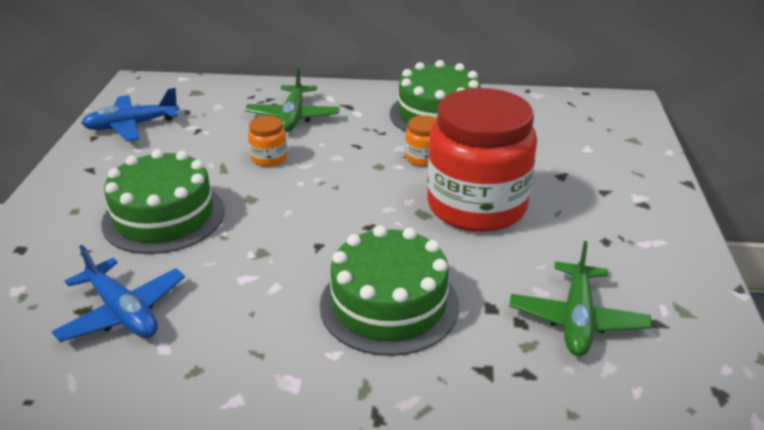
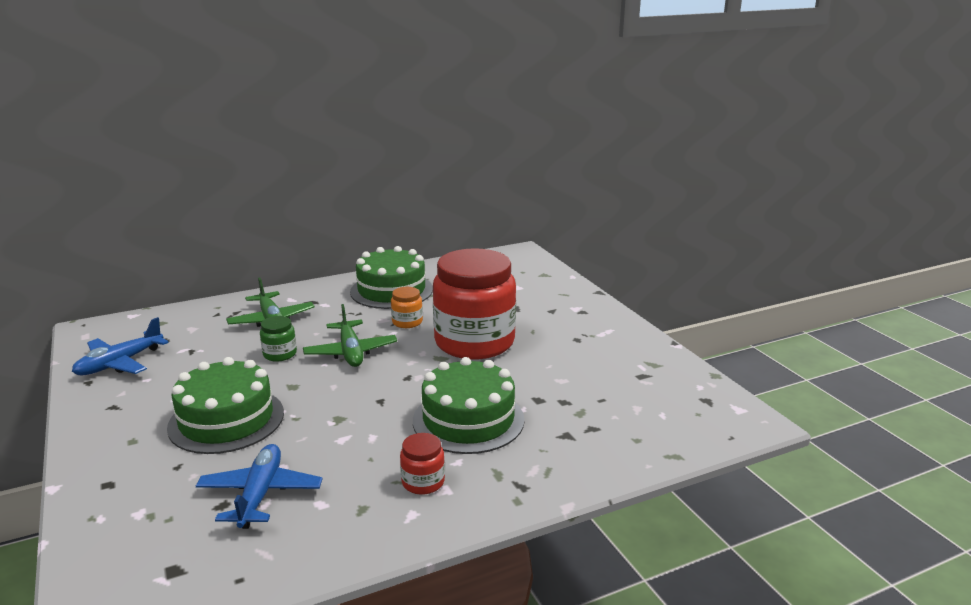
camera: 30 degrees left, 10 degrees down
blue plane [52,245,185,342] -> blue plane turned 105 degrees counterclockwise [196,444,323,529]
orange jar [248,116,287,167] -> green jar [260,316,297,362]
green plane [509,241,652,356] -> green plane moved to [303,304,397,367]
none -> red jar [400,433,445,495]

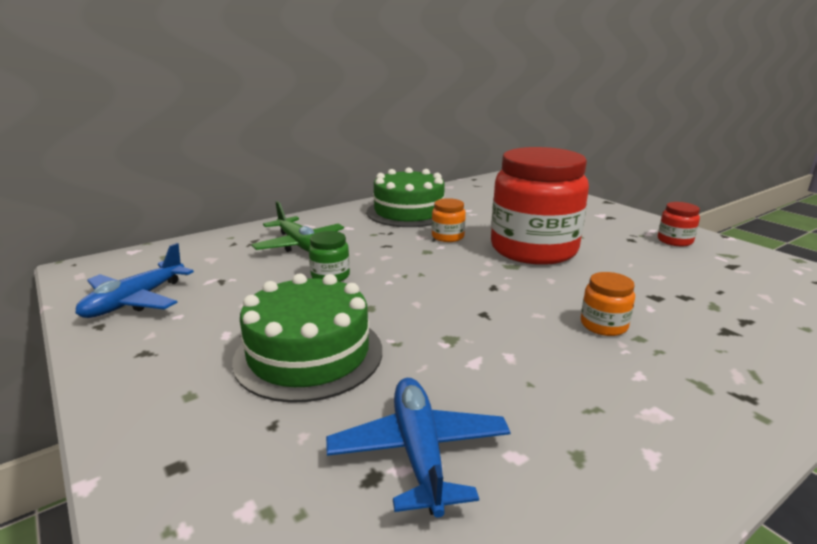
camera: 10 degrees left, 0 degrees up
green plane [303,304,397,367] -> none
red jar [400,433,445,495] -> red jar moved to [658,202,700,246]
green cake [413,357,525,454] -> orange jar [581,272,635,336]

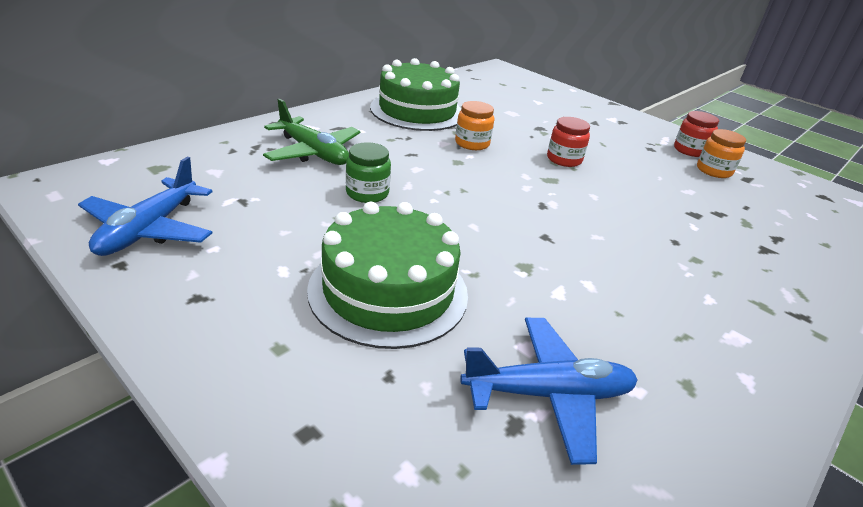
camera: 15 degrees left, 10 degrees up
blue plane [326,378,511,518] -> blue plane turned 105 degrees clockwise [460,318,638,465]
red jar [491,147,589,265] -> red jar [547,117,590,167], size x0.40
orange jar [581,272,635,336] -> orange jar moved to [697,129,746,178]

